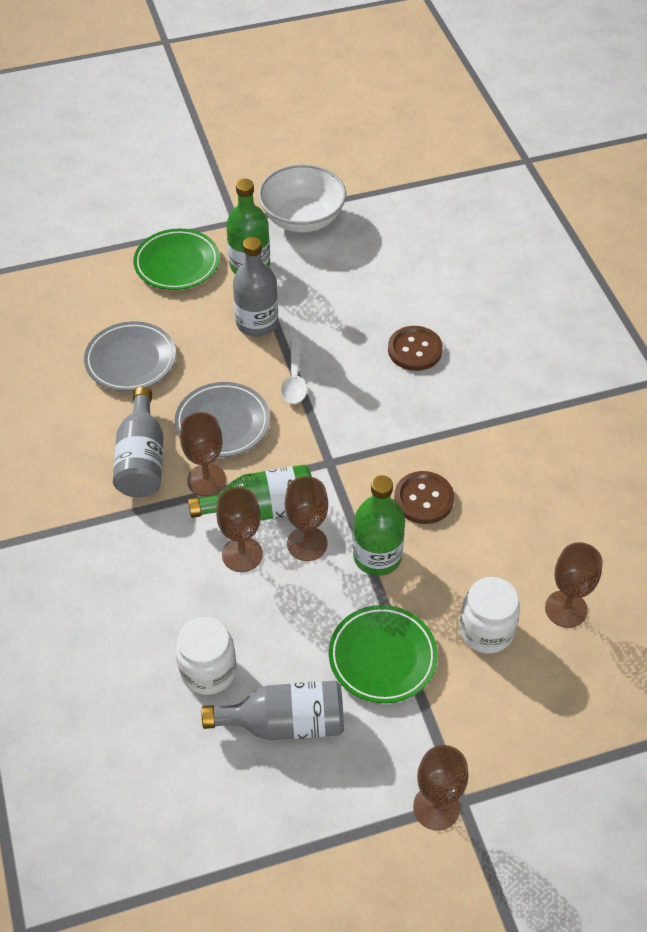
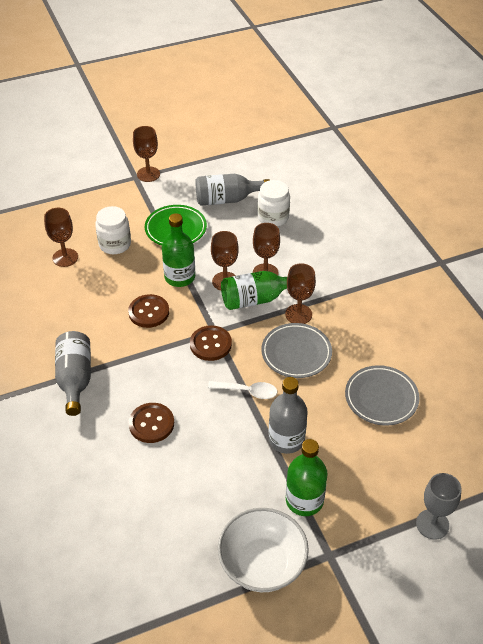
camera: 175 degrees right, 5 degrees down
grey bottle [113,387,163,497] -> grey bottle moved to [55,331,91,416]
green plate [134,229,220,290] -> none
white spoon [281,338,307,404] -> white spoon turned 105 degrees clockwise [208,381,277,399]
none -> brown button [190,325,232,361]
none -> grey goblet [416,473,462,540]

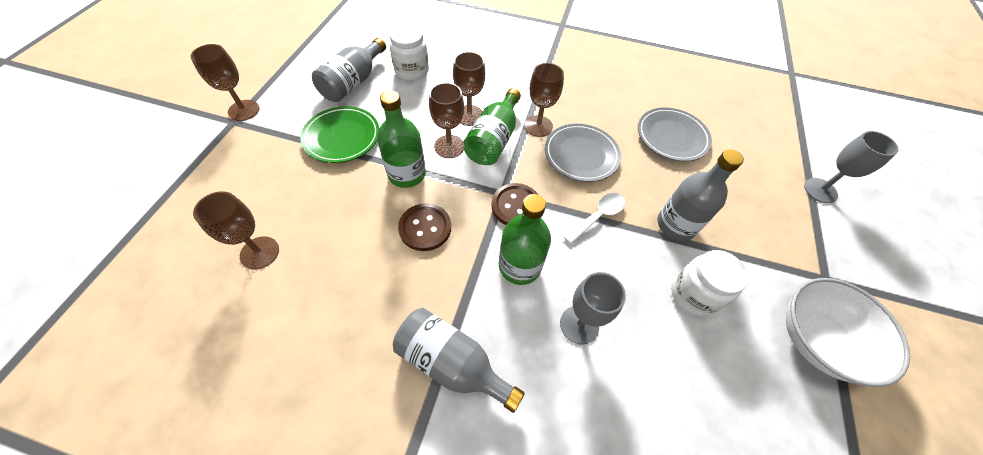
camera: 55 degrees left, 10 degrees up
white jar [95,206,131,254] -> white jar moved to [671,250,748,316]
brown button [129,403,174,443] -> grey goblet [560,272,626,345]
green bottle [286,439,328,516] -> green bottle moved to [499,194,551,285]

